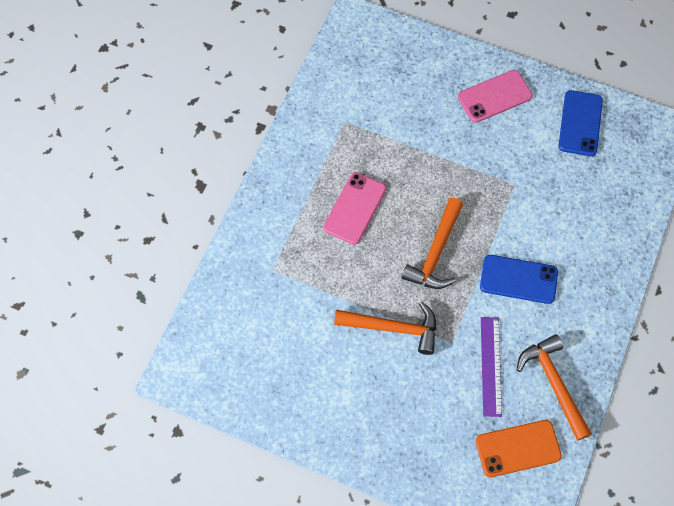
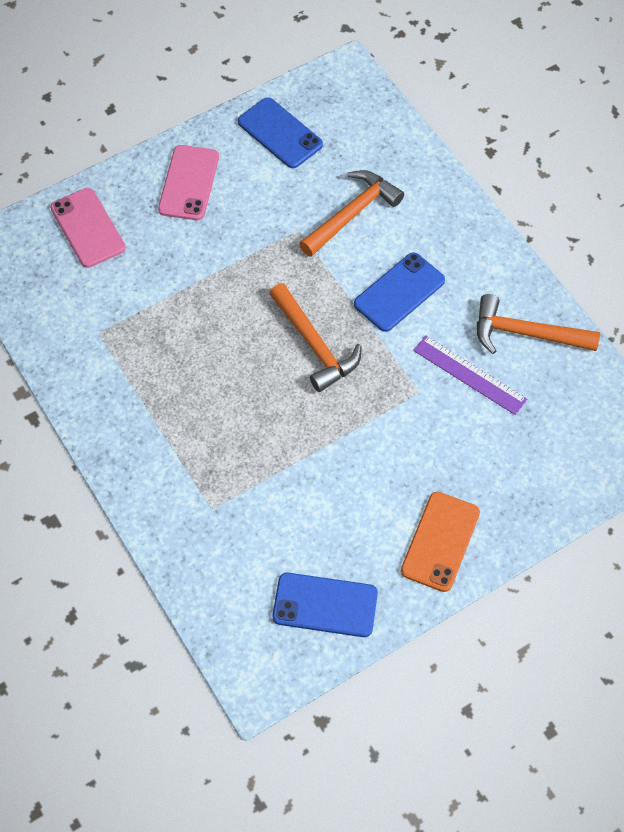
camera: 55 degrees left, 5 degrees down
pink phone [323,172,386,245] -> pink phone moved to [50,188,126,268]
orange hammer [334,302,436,355] -> orange hammer moved to [299,170,404,257]
orange phone [475,420,562,477] -> orange phone moved to [401,492,480,592]
none -> blue phone [273,573,378,637]

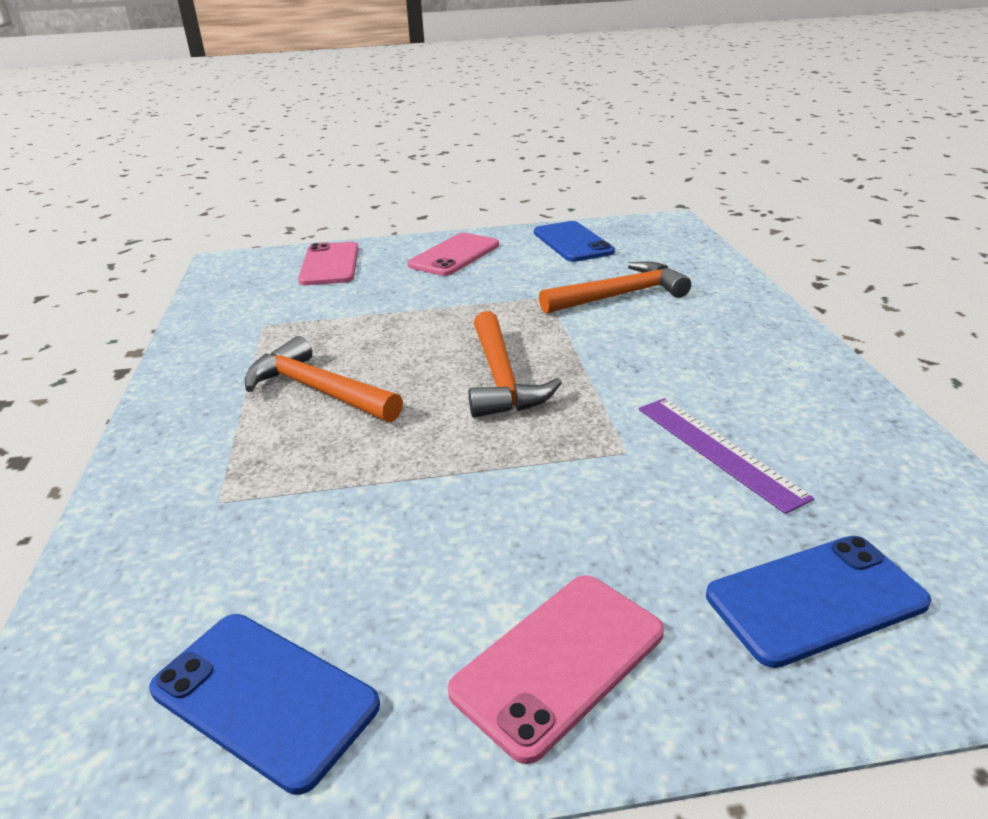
camera: 25 degrees right, 30 degrees down
blue phone [354,252,445,332] -> blue phone moved to [706,536,931,668]
orange phone [401,492,480,592] -> pink phone [448,575,664,764]
orange hammer [477,294,600,354] -> orange hammer moved to [245,336,403,422]

